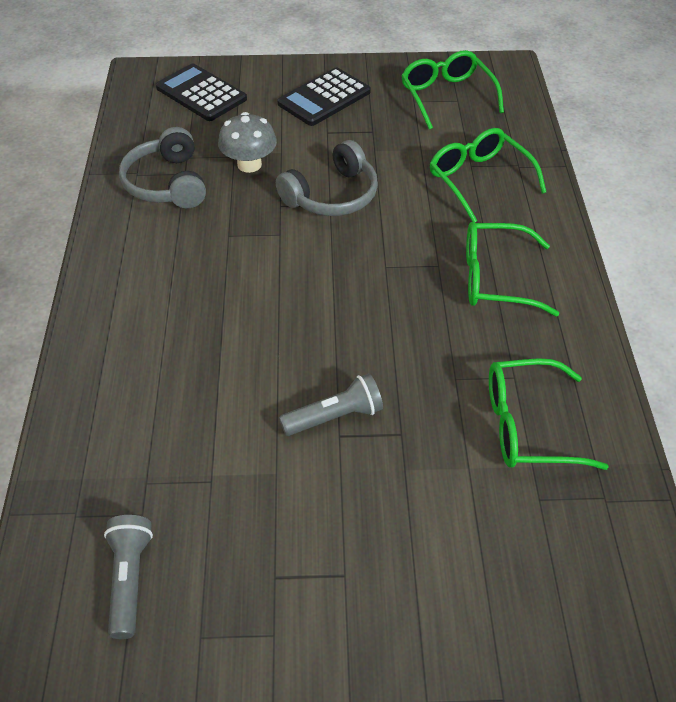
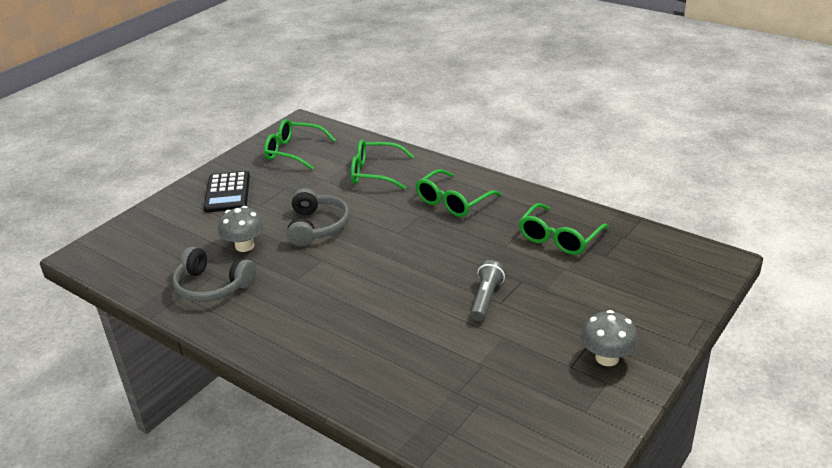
camera: 50 degrees left, 15 degrees down
grey flashlight [104,515,153,639] -> none
black calculator [156,64,247,121] -> none
none -> grey mushroom [581,310,638,366]

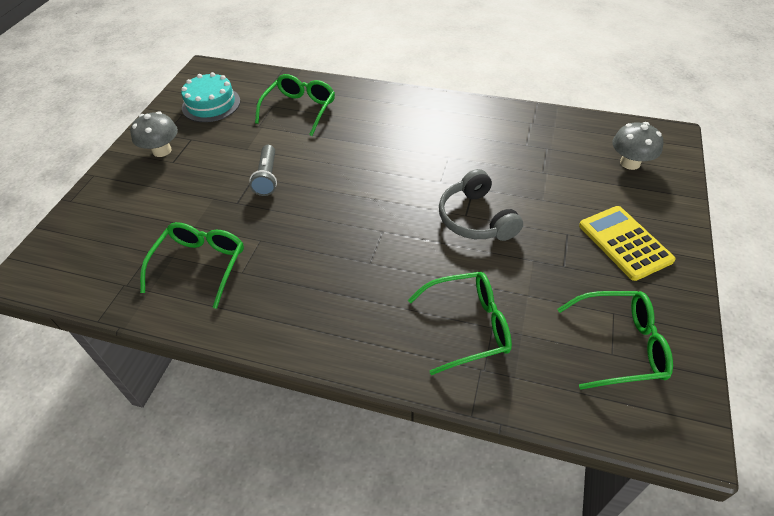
camera: 160 degrees right, 15 degrees up
grey headphones [173,247,256,302] -> none
black calculator [204,171,250,213] -> yellow calculator [579,206,676,281]
grey mushroom [218,206,264,252] -> grey mushroom moved to [612,122,663,170]
green glasses [416,169,502,217] -> green glasses moved to [255,74,335,136]
none -> turquoise cake [181,72,240,122]

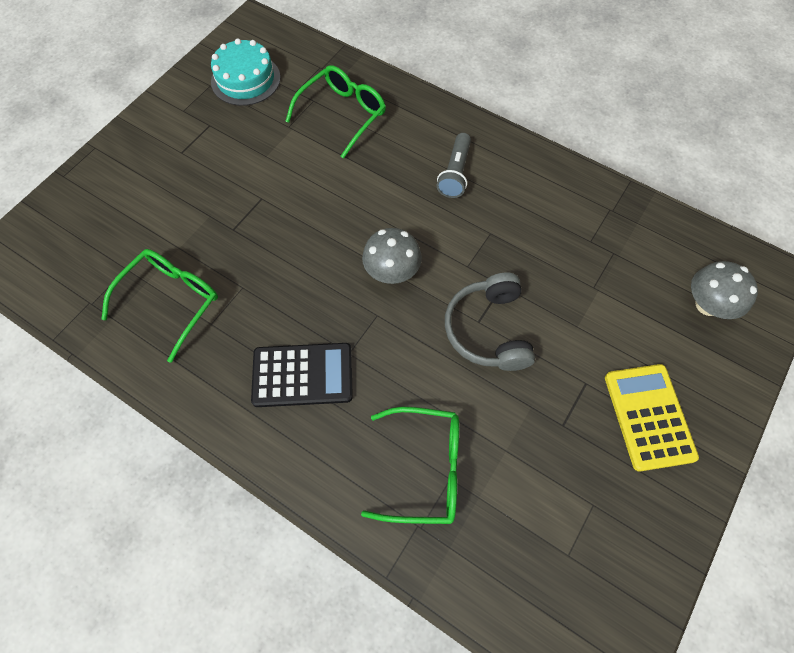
camera: 15 degrees right, 15 degrees up
grey mushroom [130,111,178,157] -> grey mushroom moved to [362,228,422,284]
grey flashlight [249,145,277,196] -> grey flashlight moved to [437,133,471,198]
green glasses [557,291,673,390] -> none
none -> black calculator [251,343,353,407]

